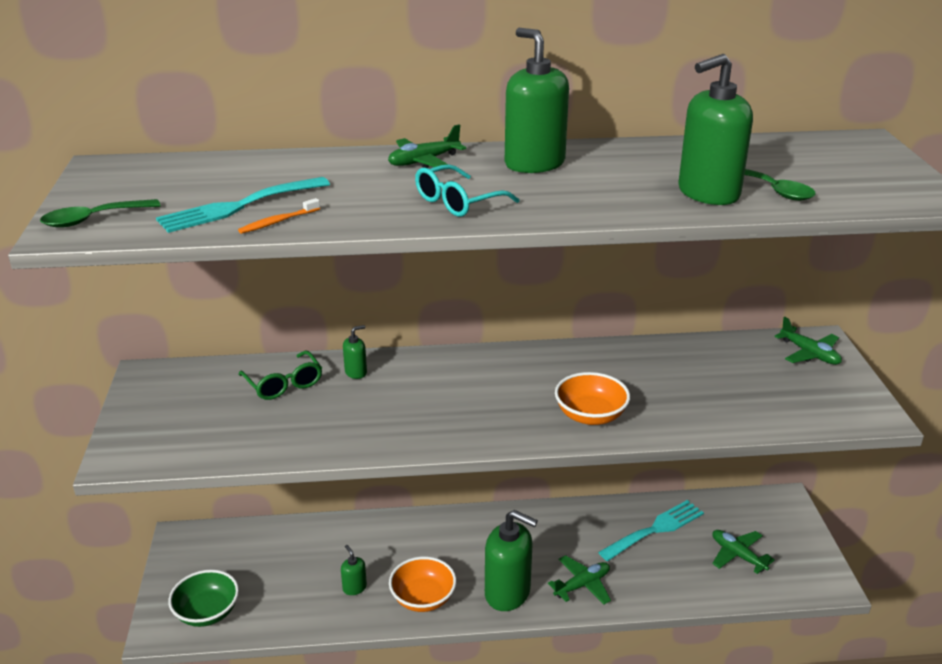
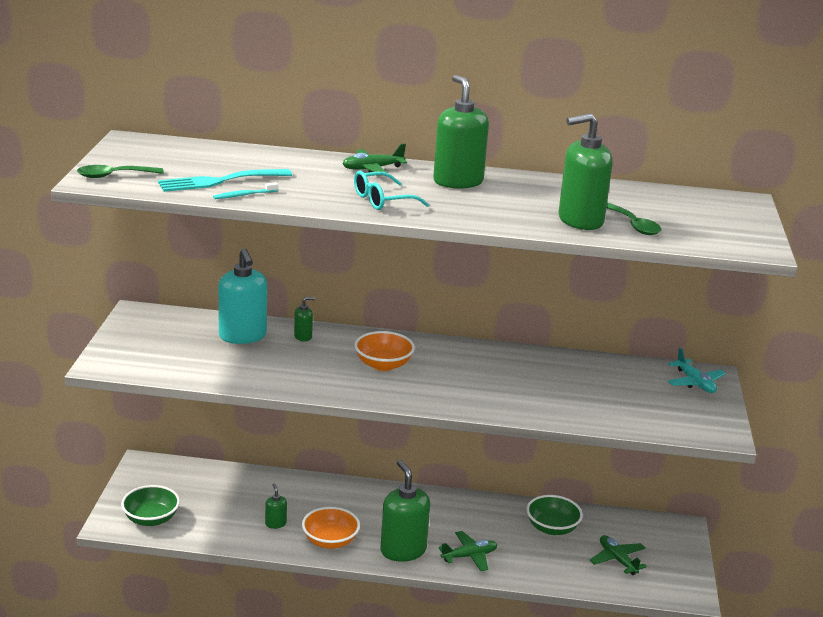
camera: 10 degrees right, 5 degrees down
orange toothbrush [238,198,320,234] -> turquoise toothbrush [213,182,278,199]
green glasses [239,350,322,400] -> turquoise soap dispenser [218,248,267,344]
green soap dispenser [485,510,538,611] -> green soap dispenser turned 150 degrees counterclockwise [380,460,430,562]
orange bowl [555,372,630,425] -> orange bowl moved to [354,331,415,371]
turquoise fork [598,500,704,561] -> green bowl [526,495,583,535]
green plane [774,316,842,365] -> turquoise plane [668,348,726,393]

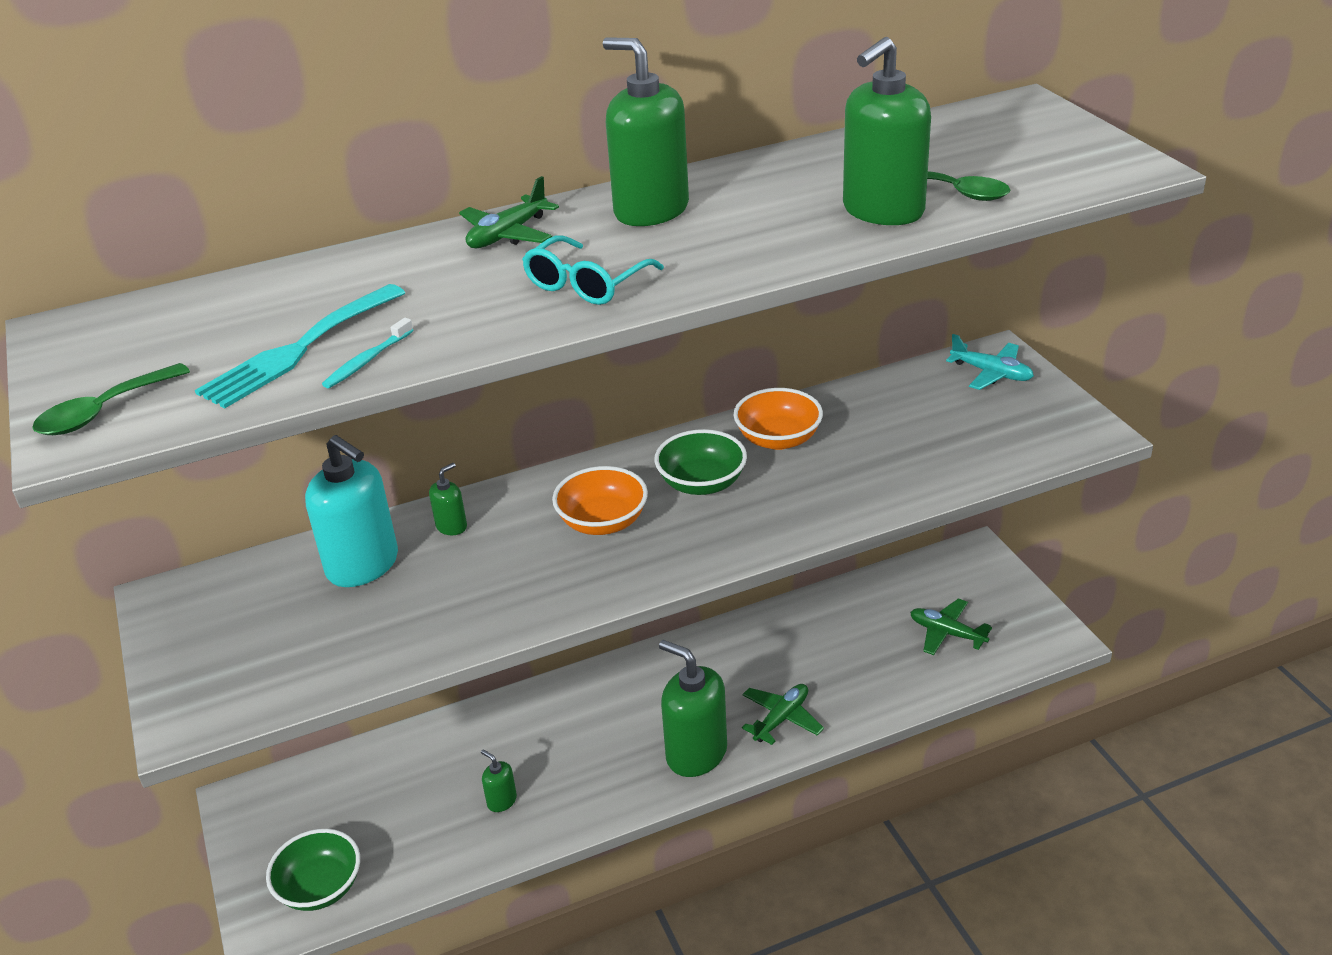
camera: 25 degrees left, 10 degrees up
orange bowl [302,507,360,549] -> orange bowl moved to [734,388,823,450]
green bowl [526,495,583,535] -> green bowl moved to [654,429,747,495]

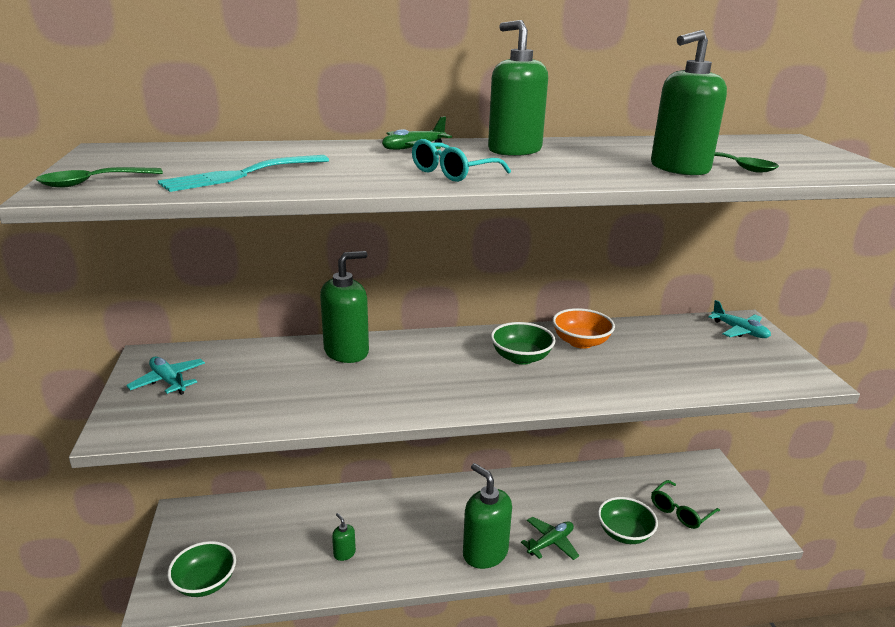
camera: 10 degrees right, 10 degrees down
turquoise soap dispenser [305,435,398,587] -> none
turquoise toothbrush [322,318,413,388] -> none
green soap dispenser [429,463,467,535] -> green soap dispenser [320,251,369,363], size x2.19
orange bowl [552,466,648,535] -> none
green plane [910,598,992,655] -> green glasses [651,480,720,529]
none -> turquoise plane [126,357,205,395]
none -> green bowl [598,497,658,544]

